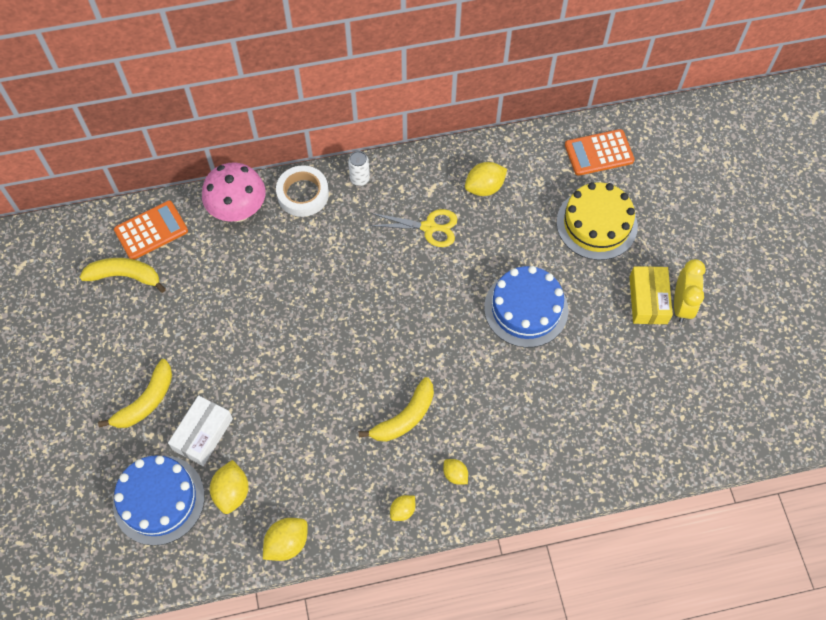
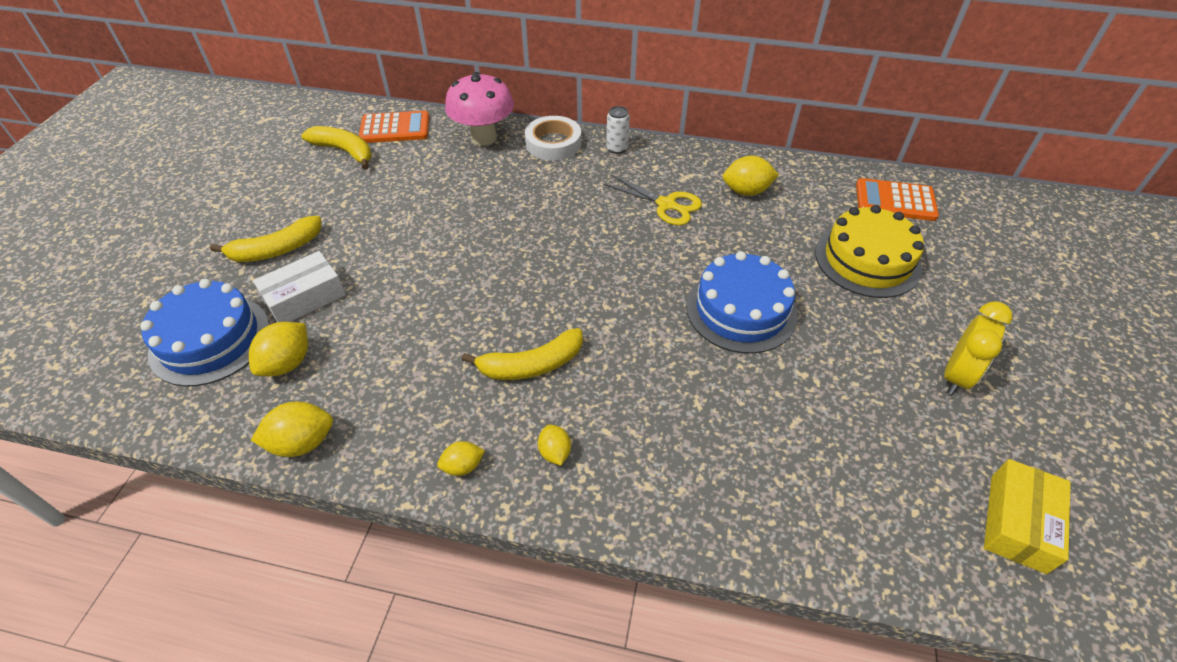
camera: 25 degrees right, 15 degrees down
yellow box [630,266,673,324] -> yellow box moved to [984,459,1071,574]

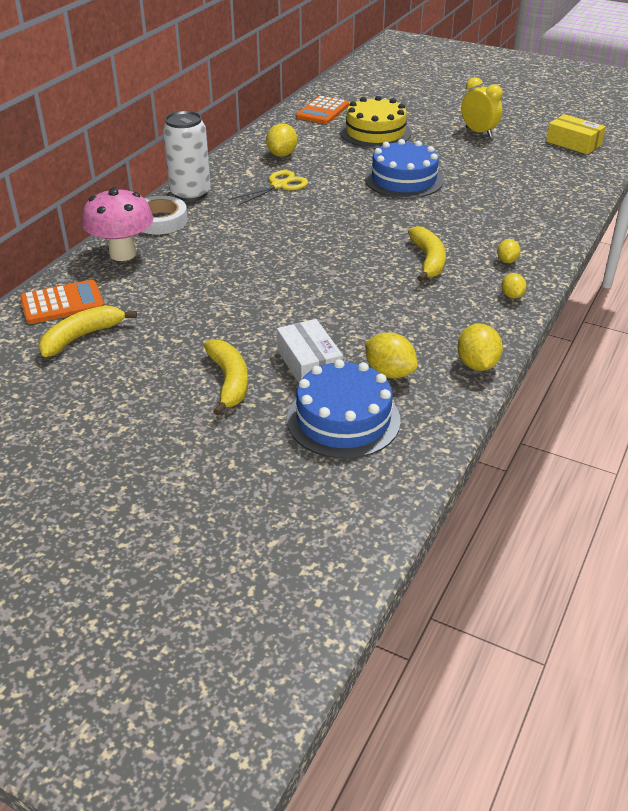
camera: 75 degrees left, 10 degrees down
orange calculator [359,111,429,143] -> orange calculator turned 60 degrees clockwise [20,280,104,324]
yellow lemon [538,424,571,465] -> yellow lemon turned 75 degrees counterclockwise [497,239,521,263]
white can [606,106,630,154] -> white can [163,111,211,201], size x2.02

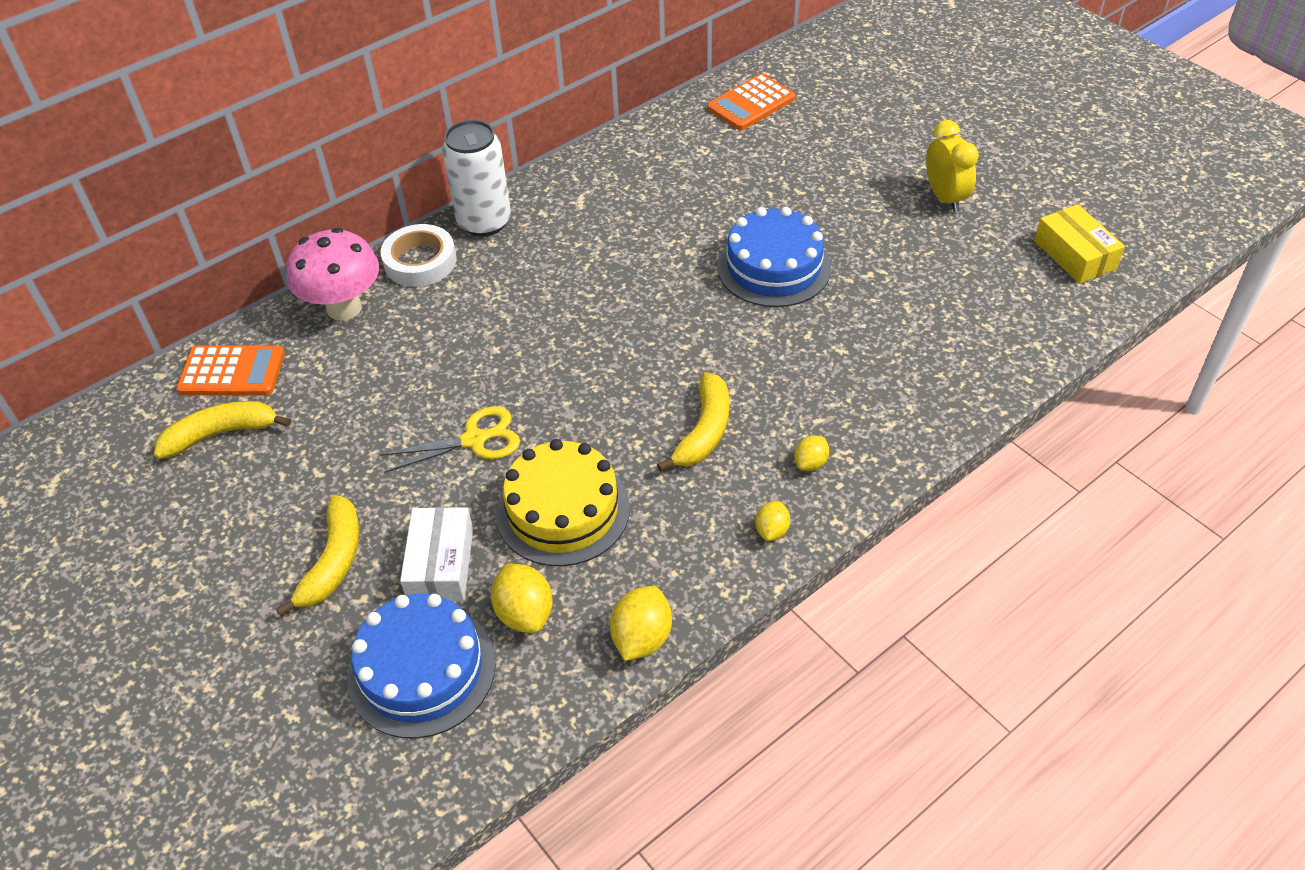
camera: 25 degrees right, 10 degrees up
yellow scissors [229,170,308,206] -> yellow scissors moved to [379,406,520,473]
yellow lemon [266,123,297,157] -> none
yellow cake [340,96,411,148] -> yellow cake moved to [496,439,630,566]

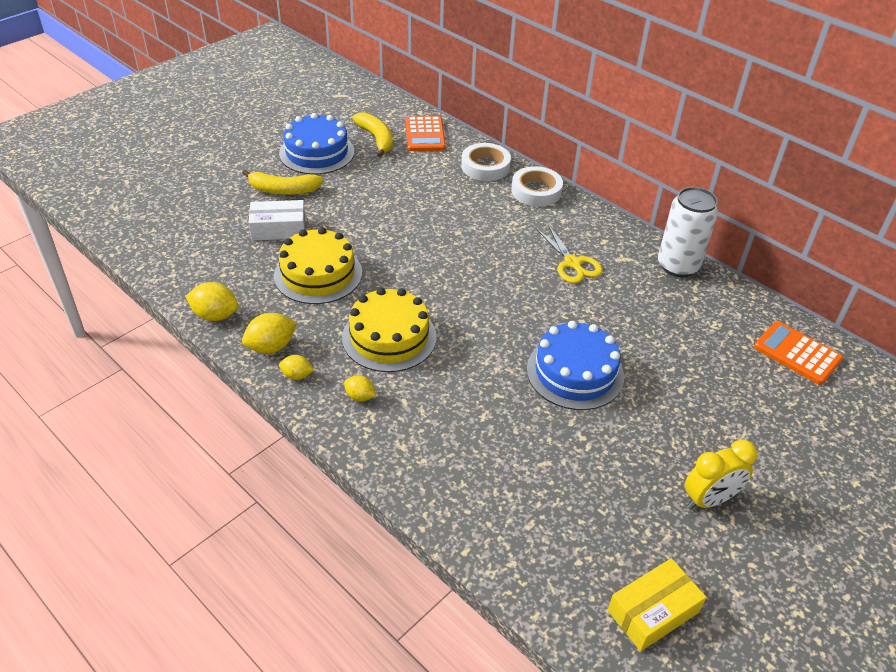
camera: 80 degrees right, 5 degrees down
pink mushroom [286,228,379,321] -> white tape [461,143,511,181]
blue cake [348,594,496,739] -> blue cake moved to [279,113,354,174]
yellow scissors [379,406,520,473] -> yellow scissors moved to [535,225,603,283]
white can [442,120,511,237] -> white can moved to [658,187,718,277]
yellow lemon [491,564,553,633] -> yellow lemon moved to [242,313,297,354]
yellow banana [657,372,729,472] -> yellow cake [342,288,437,372]

